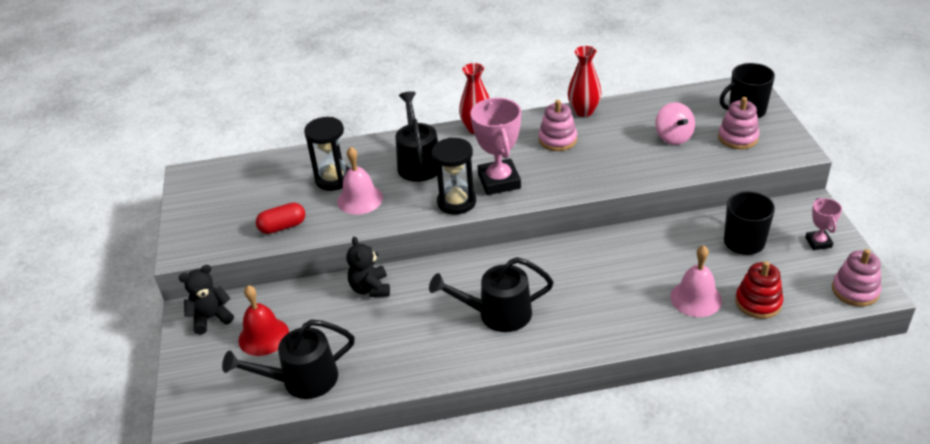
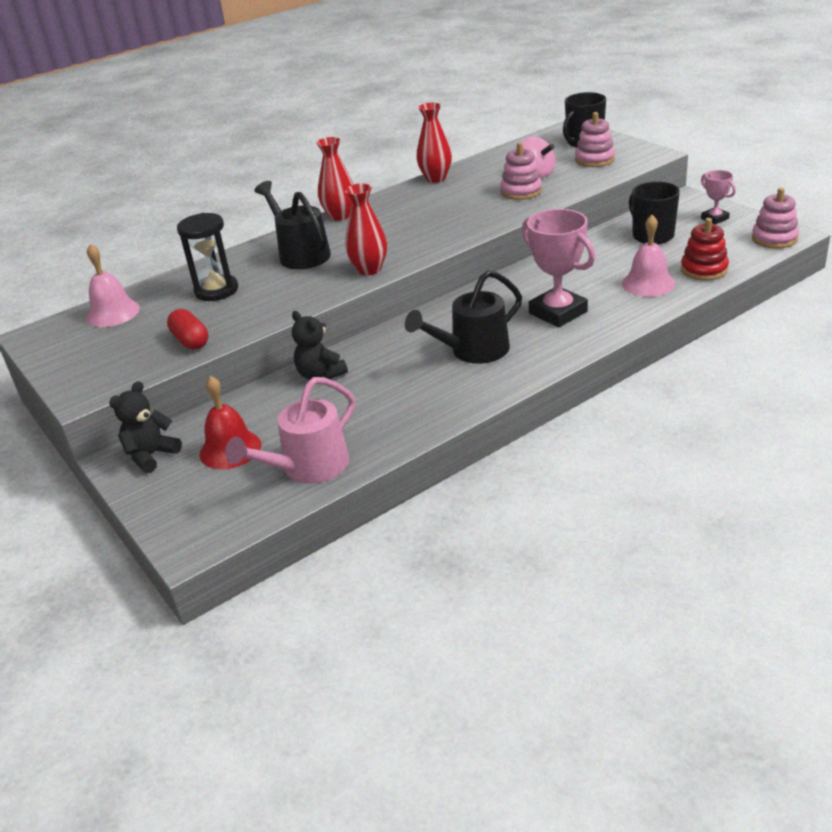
camera: 25 degrees left, 5 degrees down
black watering can [222,320,355,399] -> pink watering can [225,377,355,484]
red capsule [256,202,305,234] -> red capsule turned 75 degrees counterclockwise [167,309,208,350]
pink bell [337,147,383,215] -> pink bell moved to [86,244,140,327]
black hourglass [432,138,476,215] -> red vase [345,184,387,275]
pink trophy [470,98,521,195] -> pink trophy moved to [522,209,595,327]
pink stacking toy [539,100,577,151] -> pink stacking toy moved to [500,142,542,200]

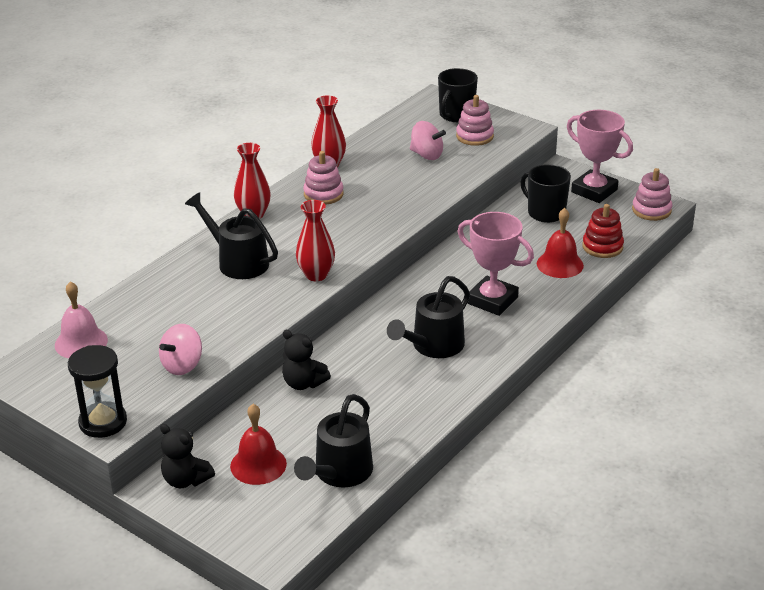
camera: 20 degrees left, 0 degrees up
black teddy bear [109,381,182,473] -> black teddy bear turned 75 degrees counterclockwise [160,424,215,488]
red capsule [167,309,208,350] -> pink spinning top [159,324,202,375]
black hourglass [177,213,238,301] -> black hourglass moved to [68,345,127,438]
pink watering can [225,377,355,484] -> black watering can [294,394,373,487]
pink stacking toy [500,142,542,200] -> pink stacking toy moved to [303,151,344,205]
pink bell [622,215,675,297] -> red bell [537,208,584,278]
pink trophy [701,170,736,225] -> pink trophy [567,110,633,203], size x1.89

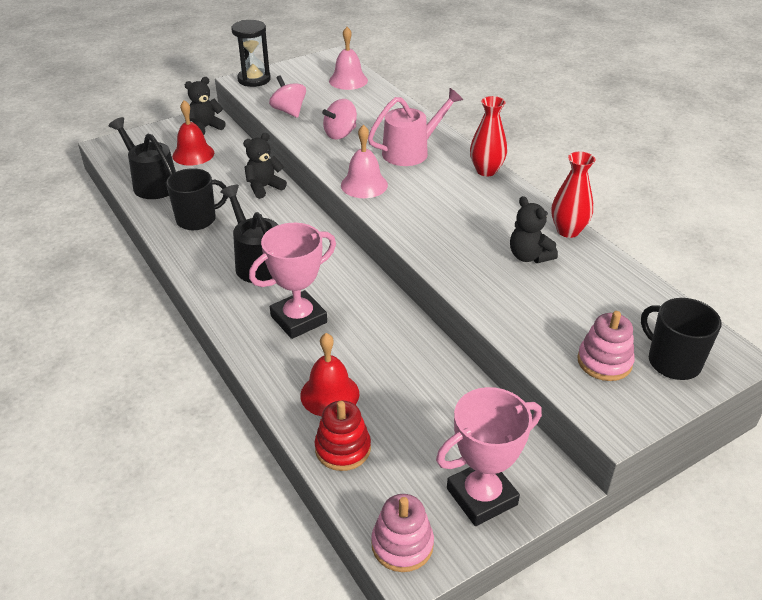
camera: 110 degrees right, 5 degrees up
black watering can [185,192,278,279] -> pink watering can [368,88,463,166]
red vase [296,200,335,281] -> pink bell [341,125,388,198]
pink stacking toy [303,151,344,205] -> none
pink spinning top [410,121,446,160] -> pink spinning top moved to [322,99,357,140]
black mug [520,164,571,223] -> black mug moved to [166,168,228,230]
none -> black teddy bear [510,196,558,263]

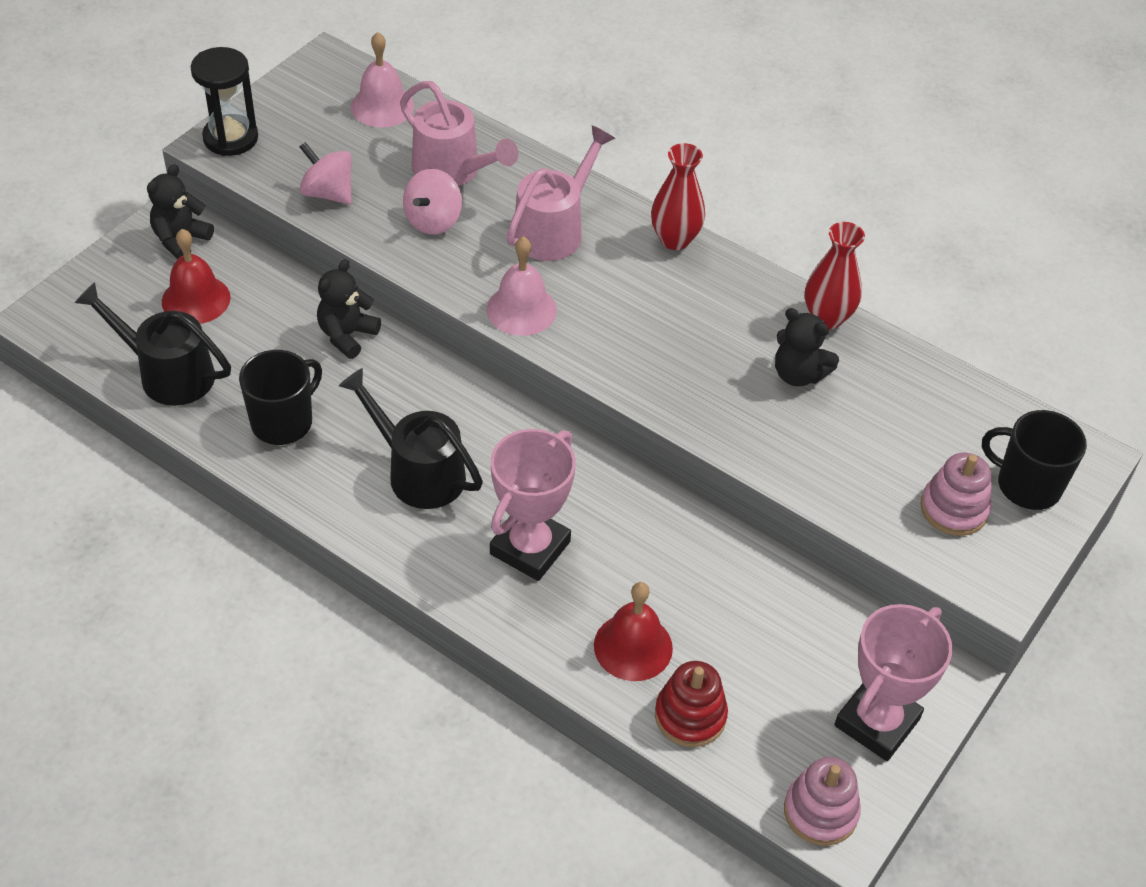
camera: 25 degrees left, 10 degrees up
none -> pink watering can [400,81,519,186]

